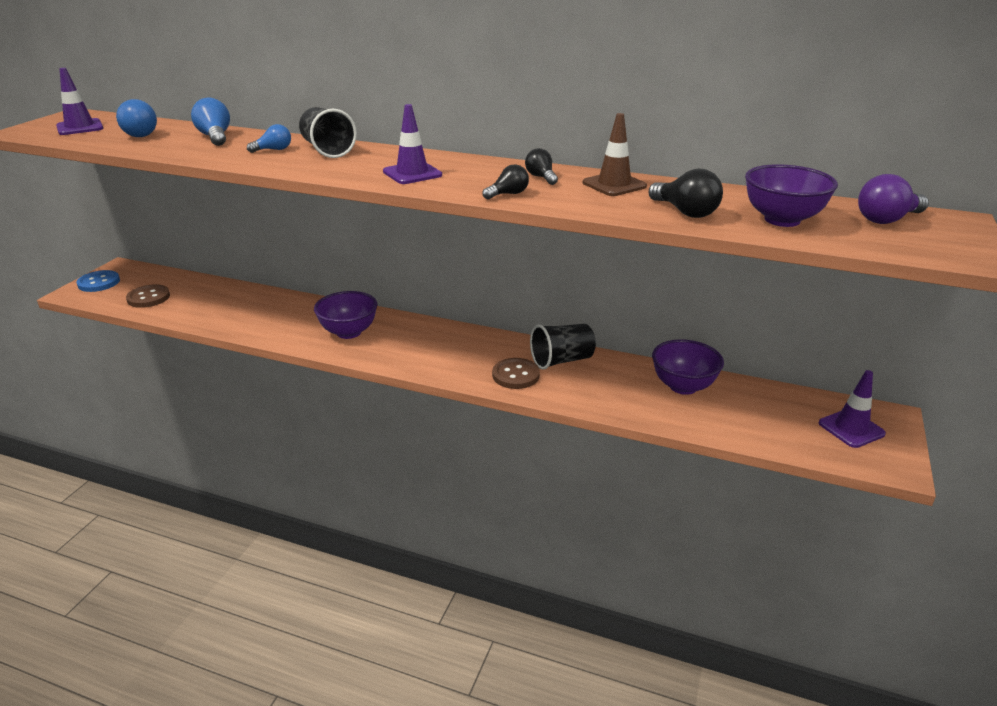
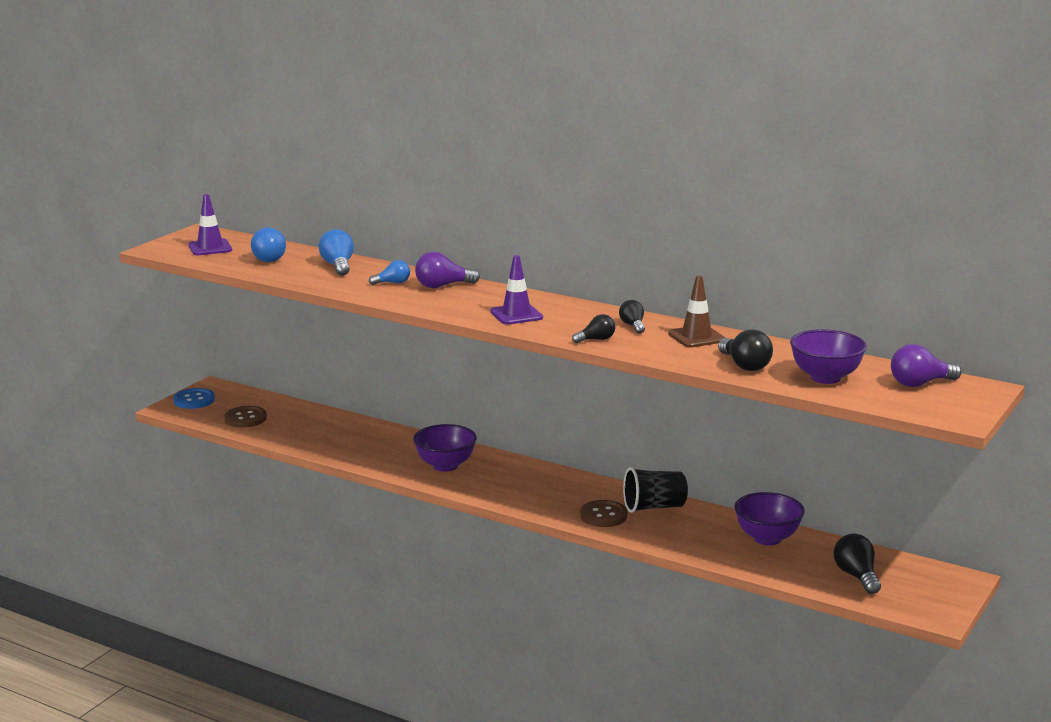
camera: 10 degrees right, 10 degrees down
black cup [299,107,357,158] -> purple light bulb [415,252,480,288]
purple traffic cone [819,370,886,448] -> none
none -> black light bulb [834,534,881,594]

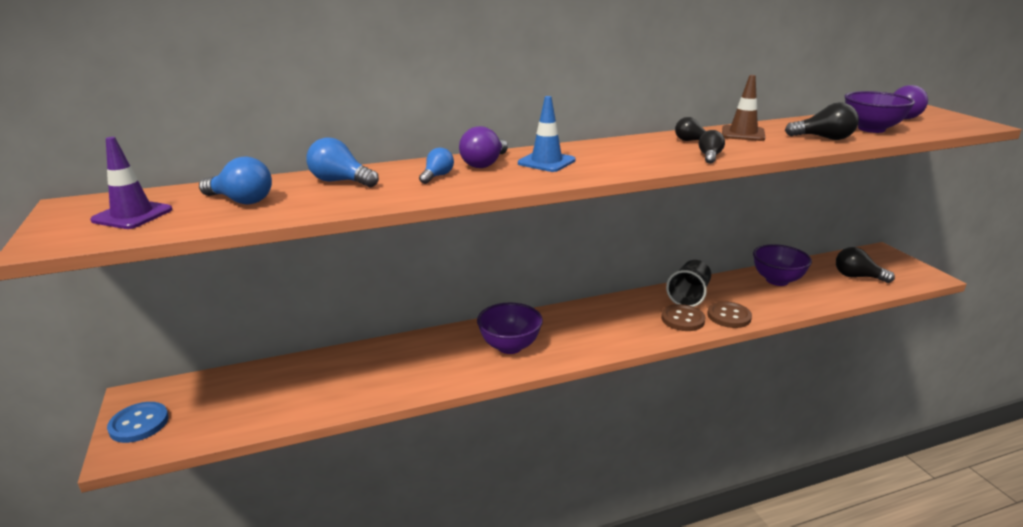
camera: 50 degrees left, 5 degrees up
brown button [224,406,267,427] -> brown button moved to [707,301,752,328]
purple traffic cone [490,255,543,325] -> none
none -> blue traffic cone [518,96,576,172]

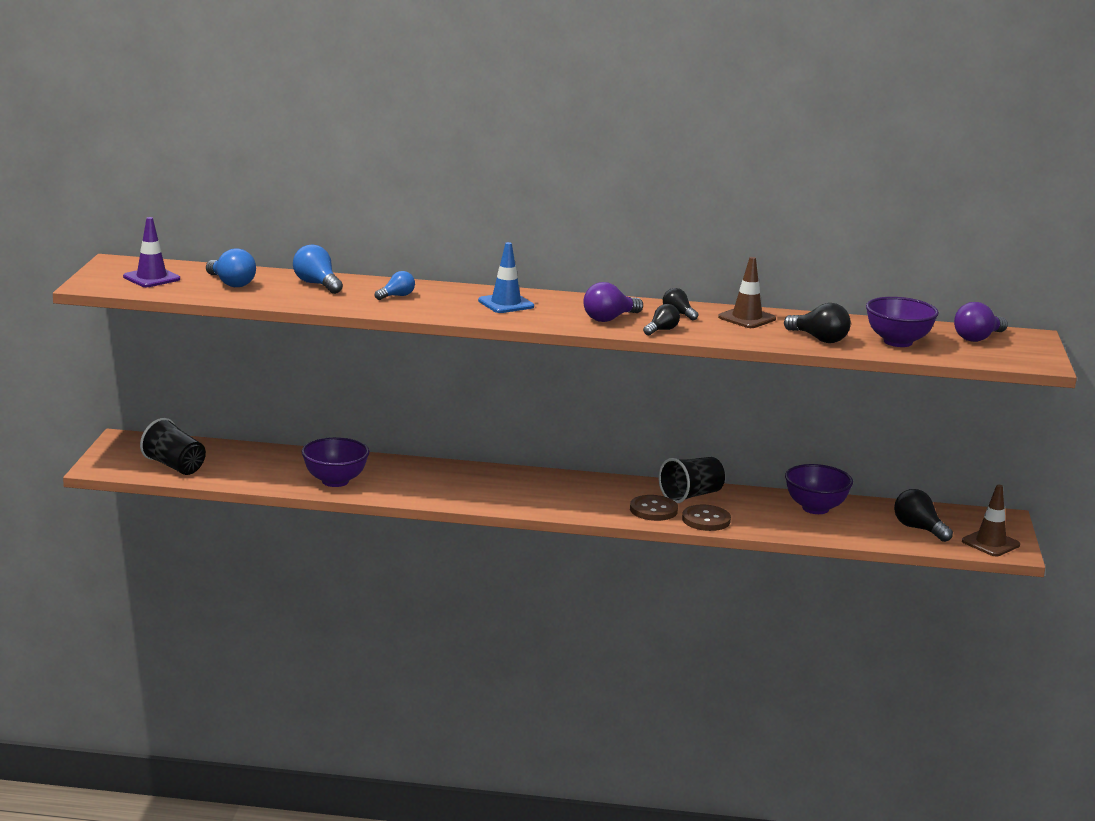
camera: 25 degrees right, 5 degrees down
blue button [107,402,169,443] -> none
purple light bulb [459,126,508,168] -> purple light bulb moved to [583,282,643,322]
purple bowl [477,303,543,354] -> purple bowl moved to [302,437,369,487]
none -> black cup [140,418,206,475]
none -> brown traffic cone [962,485,1020,556]

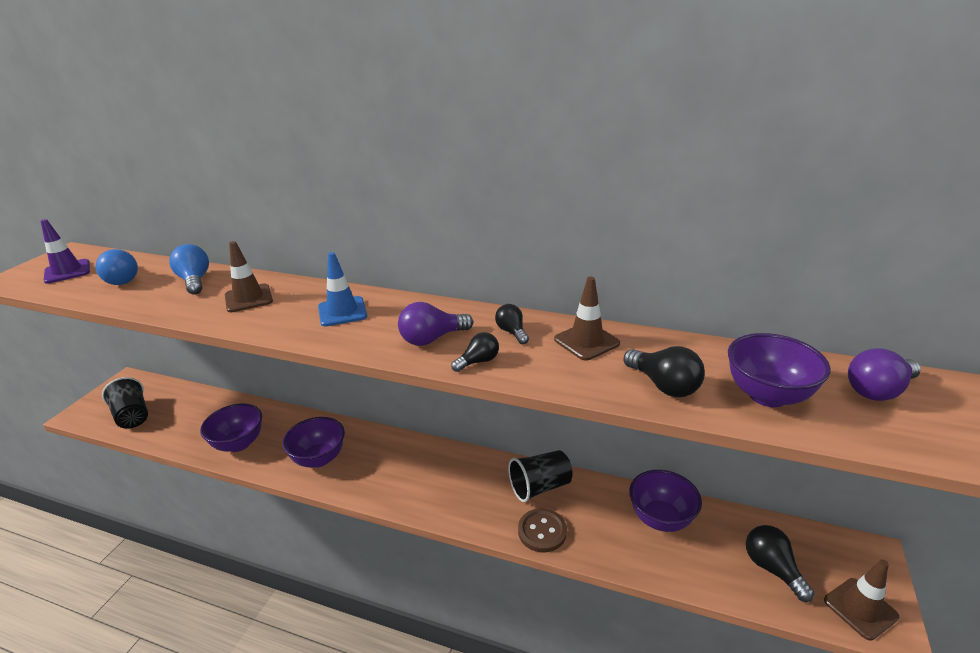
camera: 15 degrees right, 10 degrees up
blue light bulb [375,271,415,300] -> brown traffic cone [225,241,273,312]
brown button [630,495,678,521] -> none
none -> purple bowl [282,417,345,468]

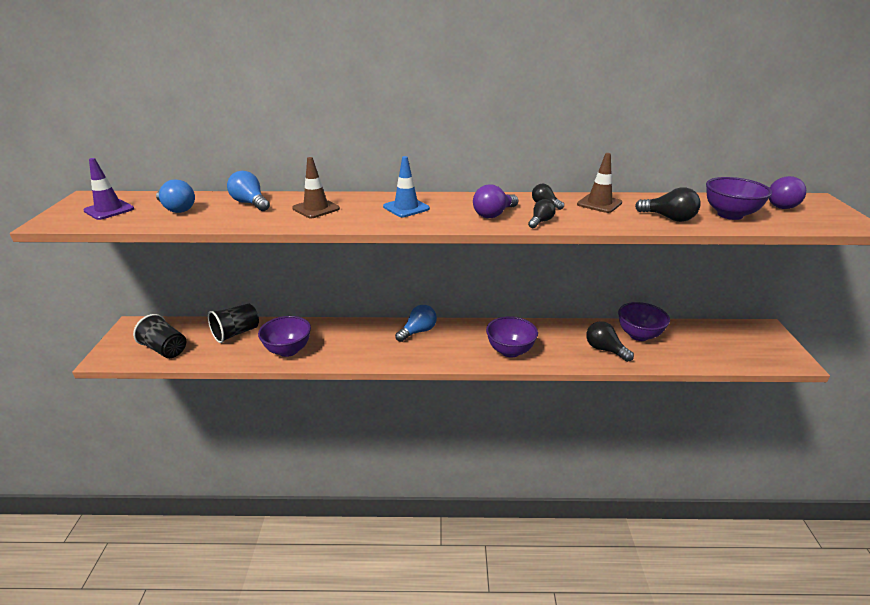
camera: 20 degrees left, 0 degrees up
purple bowl [282,417,345,468] -> purple bowl moved to [486,316,538,357]
black cup [508,450,573,502] -> black cup moved to [208,304,259,343]
brown button [518,508,567,552] -> none
black light bulb [746,525,814,602] -> black light bulb moved to [586,321,634,362]
brown traffic cone [824,559,899,640] -> none
none -> blue light bulb [395,305,437,342]

